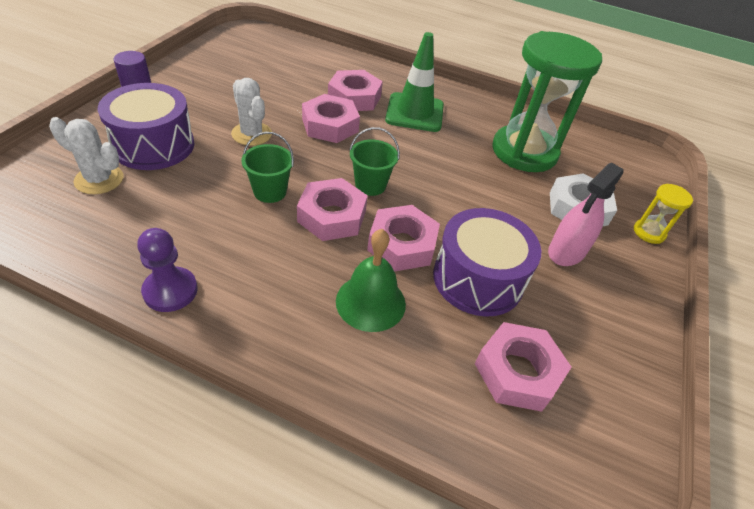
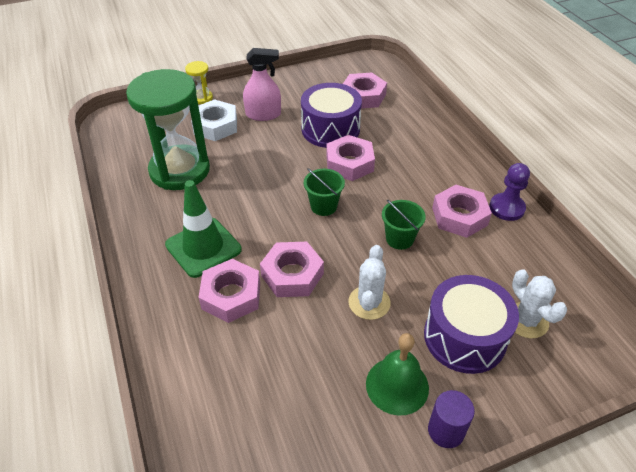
camera: 130 degrees left, 0 degrees up
pink nut [297,178,368,241] -> pink nut moved to [432,185,492,238]
green bell [336,229,406,332] -> green bell moved to [366,333,429,415]

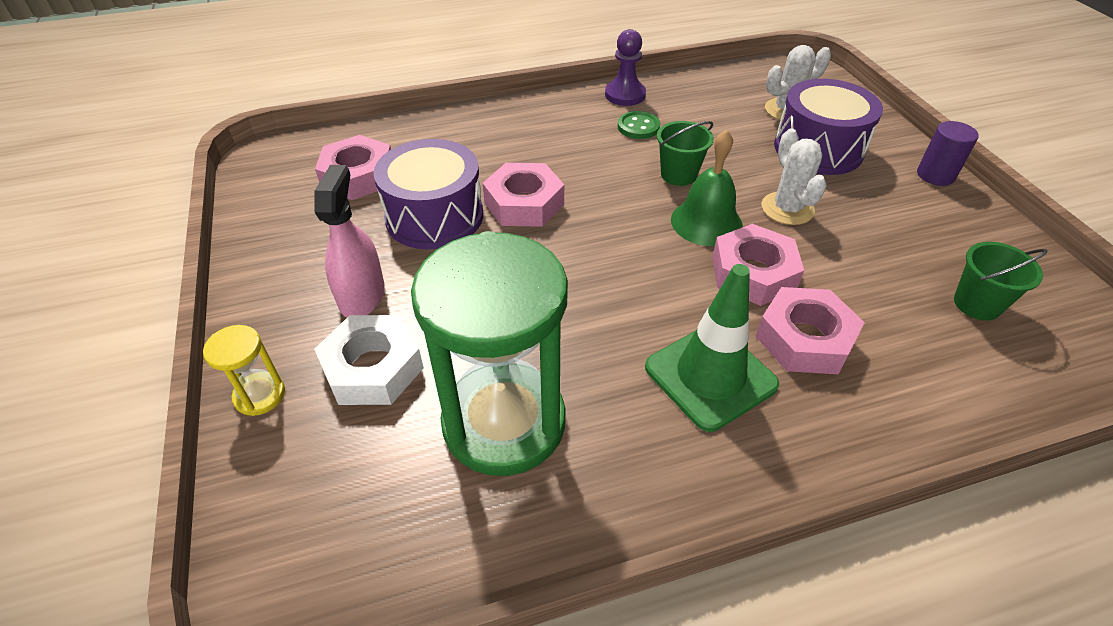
camera: 85 degrees left, 0 degrees up
green bucket [304,168,345,216] -> green bucket moved to [954,242,1048,321]
white cactus [348,245,391,320] -> white cactus turned 60 degrees clockwise [762,128,827,225]
green bell [366,333,429,415] -> green bell moved to [671,129,743,246]
pink nut [432,185,492,238] -> green button [618,111,660,139]

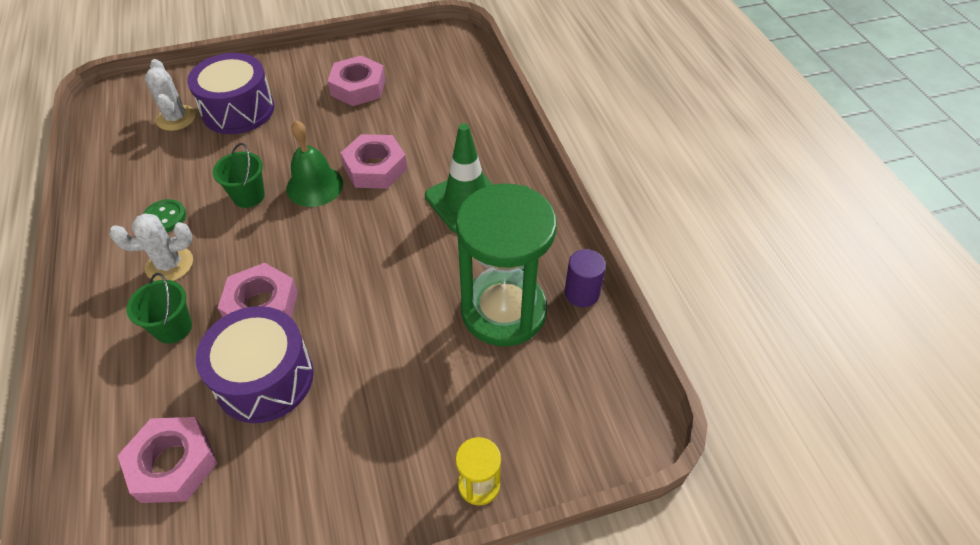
camera: 90 degrees left, 5 degrees up
pink spray bottle [314,165,385,317] -> none
white nut [314,315,424,405] -> none
purple pawn [605,29,646,106] -> none
pink nut [756,287,865,374] -> pink nut moved to [328,55,385,106]
white cactus [762,128,827,225] -> white cactus moved to [110,213,193,281]
purple cylinder [917,121,979,186] -> purple cylinder moved to [564,249,606,307]
green bucket [954,242,1048,321] -> green bucket moved to [126,273,192,344]

